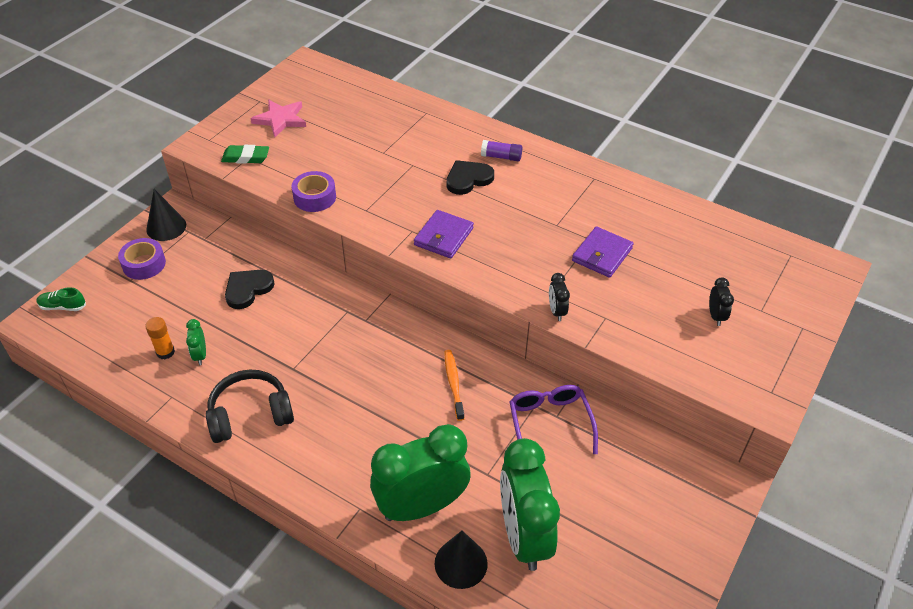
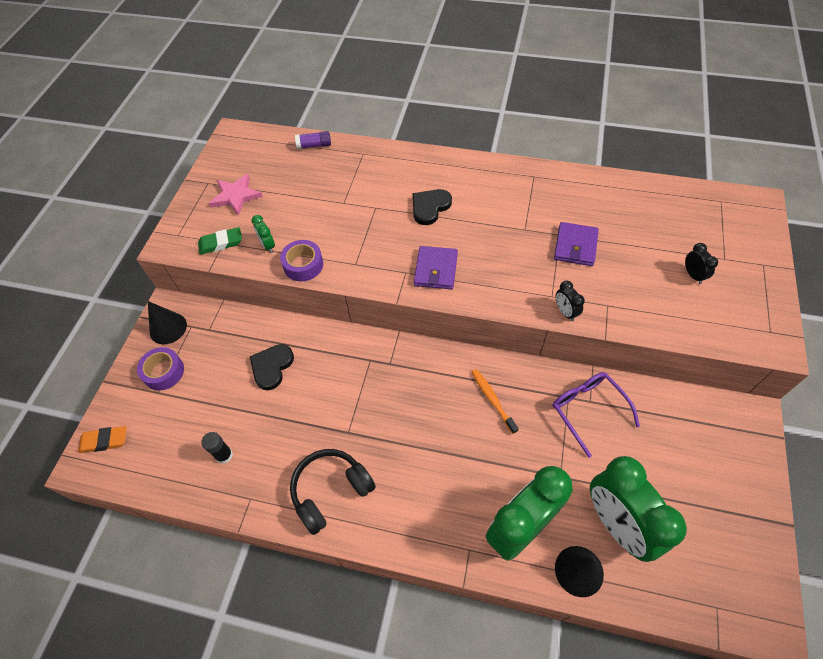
camera: 15 degrees left, 10 degrees up
green shoe [37,287,86,311] -> orange eraser [78,426,127,453]
orange glue stick [145,317,175,359] -> black glue stick [201,432,233,464]
green clock [186,319,206,365] -> green clock moved to [252,215,275,253]
purple glue stick [481,140,522,161] -> purple glue stick moved to [295,131,331,149]

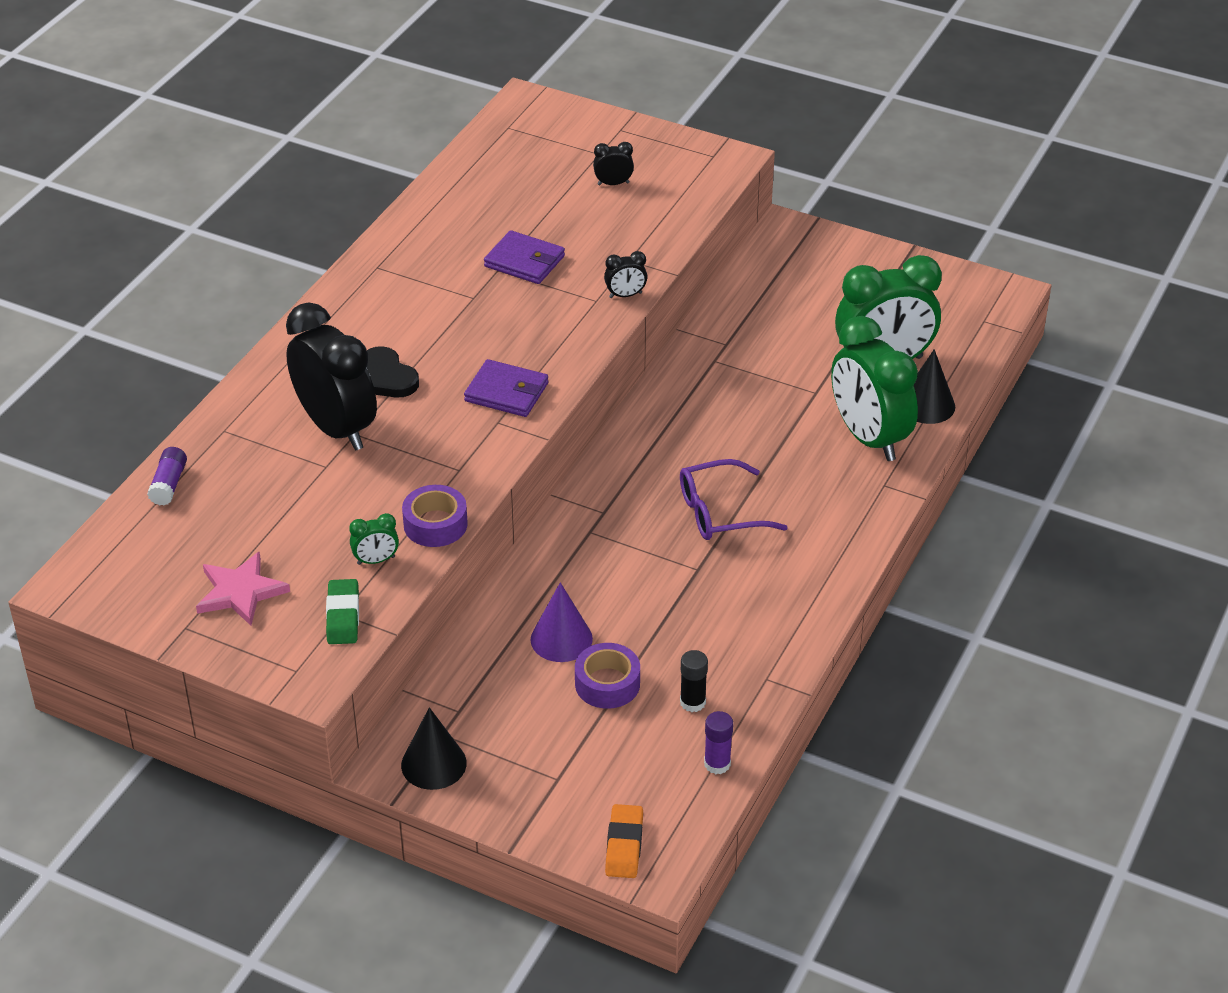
camera: 80 degrees left, 15 degrees down
purple tape [137,347,184,390] -> purple tape moved to [575,643,640,709]
black heart [250,344,294,390] -> purple cone [531,582,593,662]
black headphones [290,449,376,535] -> none
orange toothbrush [472,369,519,434] -> none
purple glasses [552,372,640,458] -> purple glasses moved to [680,459,788,540]
none -> black clock [286,302,377,451]
none -> purple glue stick [704,711,733,774]

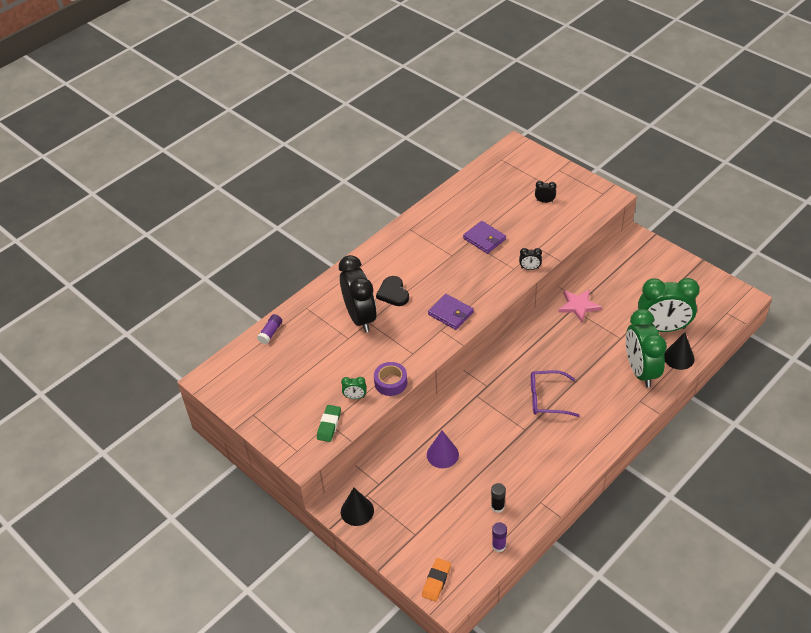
camera: 20 degrees right, 5 degrees up
pink star [196,551,290,626] -> pink star moved to [558,289,602,322]
purple tape [575,643,640,709] -> none

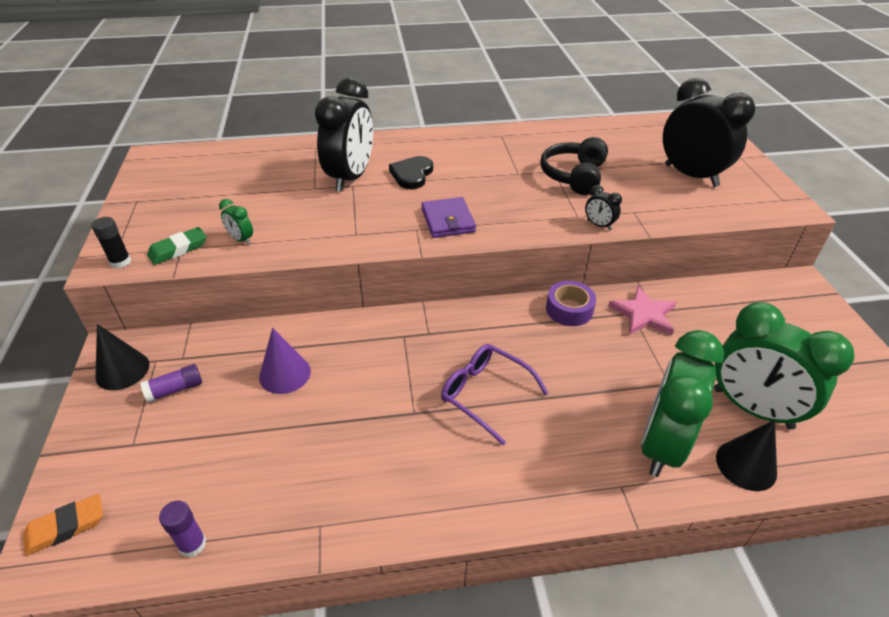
camera: 35 degrees right, 5 degrees down
purple glue stick [257,314,282,344] -> purple glue stick moved to [140,364,202,403]
purple tape [374,362,407,396] -> purple tape moved to [546,281,596,326]
purple wallet [463,221,506,254] -> black headphones [540,137,608,195]
black glue stick [491,483,506,513] -> black glue stick moved to [91,217,131,268]
black clock [535,181,556,203] -> black clock [663,78,755,187], size x2.47

